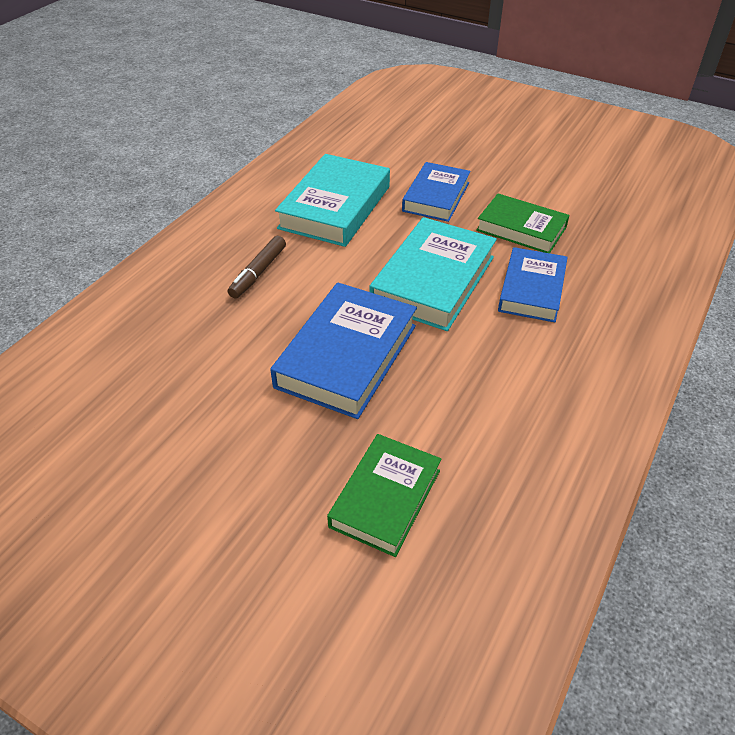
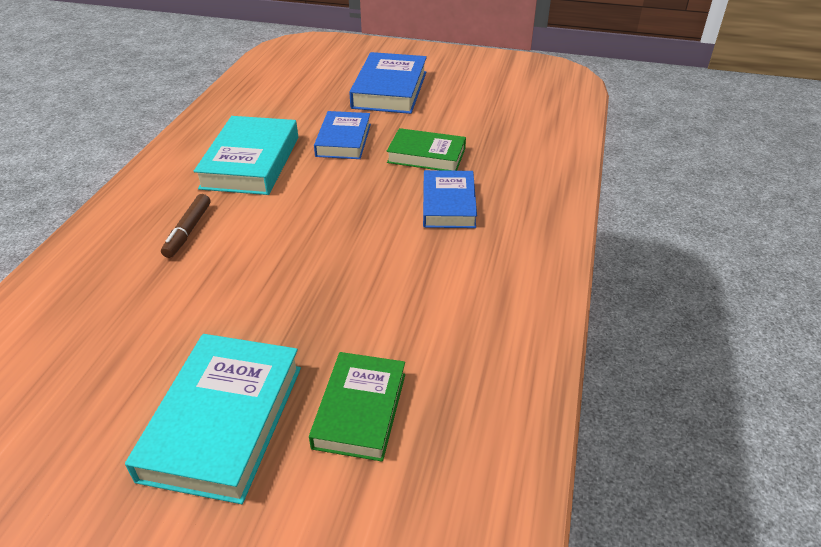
camera: 15 degrees left, 5 degrees down
blue book [270,283,417,419] -> blue book moved to [349,52,427,114]
turquoise book [369,217,497,331] -> turquoise book moved to [125,334,301,504]

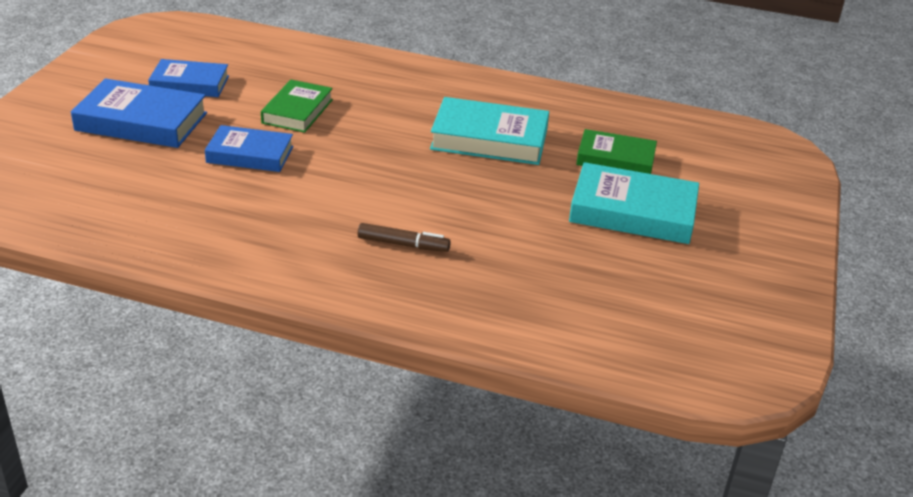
camera: 90 degrees left, 5 degrees down
turquoise book [194,116,298,195] -> turquoise book moved to [430,97,549,165]
blue book [423,170,477,228] -> blue book moved to [148,59,229,97]

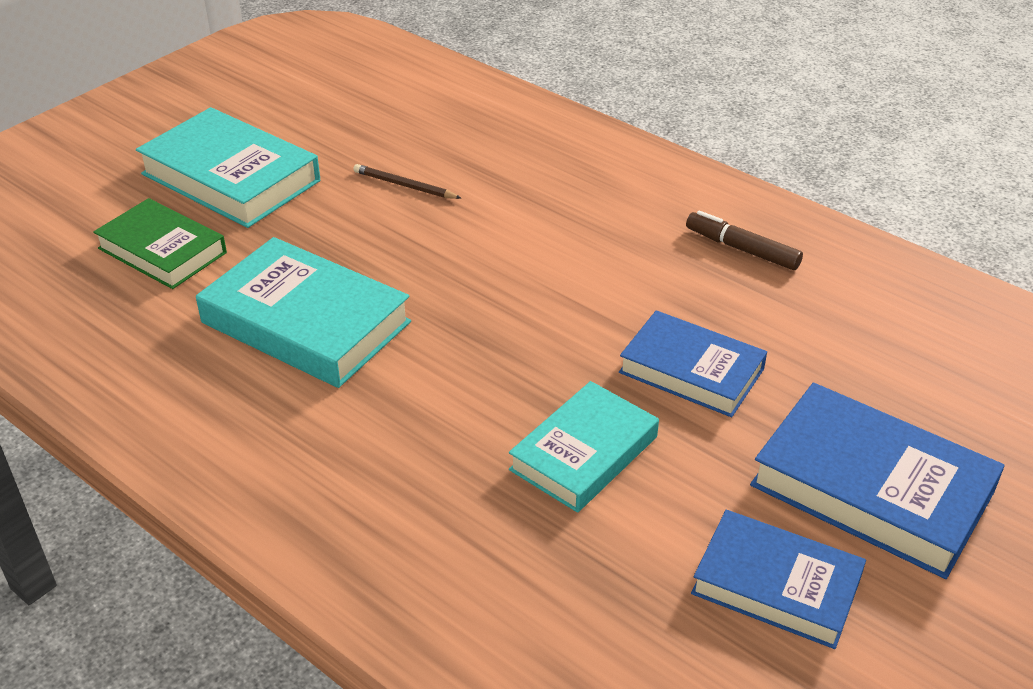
camera: 155 degrees left, 5 degrees up
green book [261,80,333,133] -> turquoise book [509,381,659,513]
brown marker [357,223,451,252] -> brown marker moved to [686,211,803,270]
none -> brown pencil [353,164,461,199]

